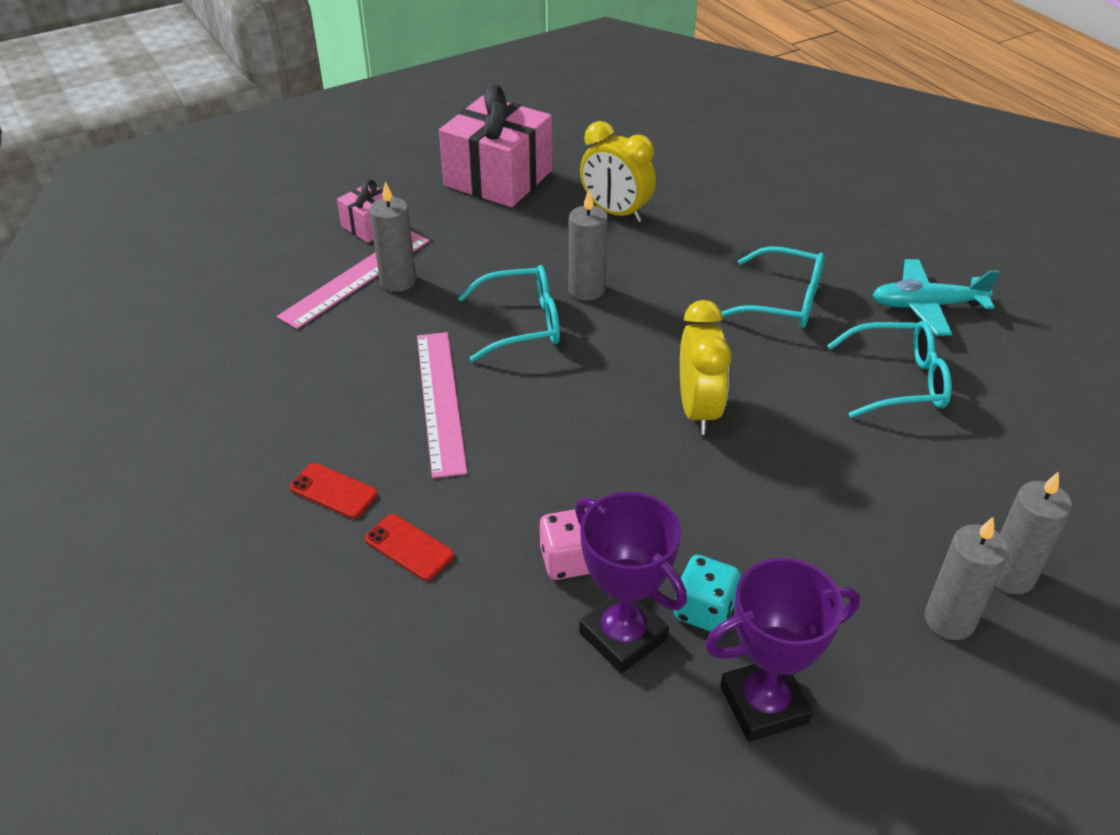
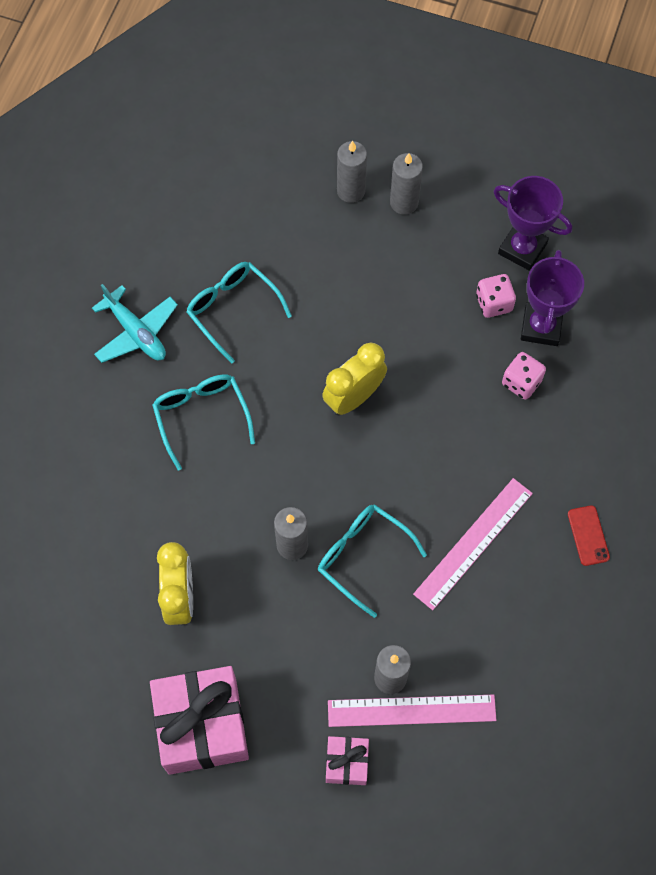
camera: 130 degrees left, 25 degrees up
red phone [365,514,454,581] -> none
turquoise dice [674,555,741,632] -> pink dice [476,274,516,318]

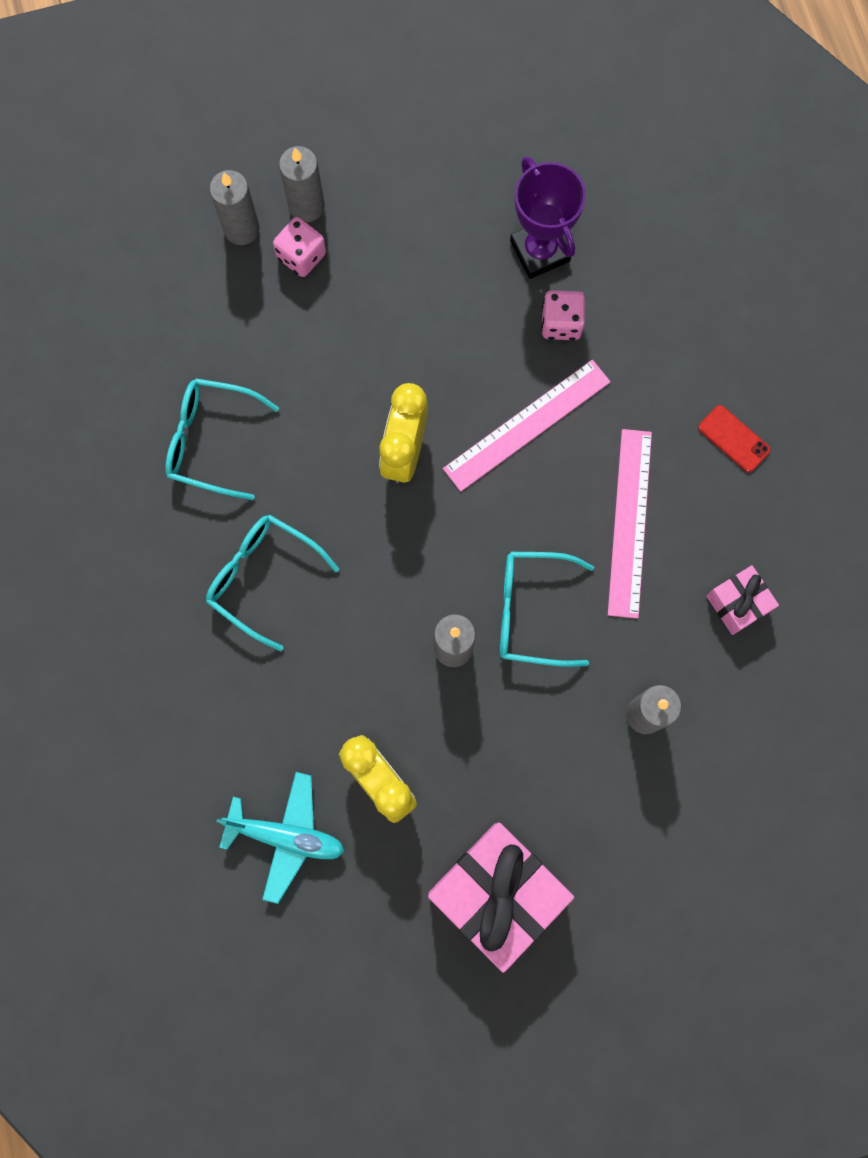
camera: 35 degrees left, 10 degrees up
turquoise plane [92,284,178,363] -> turquoise plane moved to [216,772,345,904]
pink gift [326,736,369,785] -> pink gift moved to [706,565,779,635]
pink ruler [328,695,496,727] -> pink ruler moved to [443,360,611,492]
pink dice [476,274,516,318] -> pink dice moved to [273,217,326,277]
purple trophy [494,176,572,271] -> none

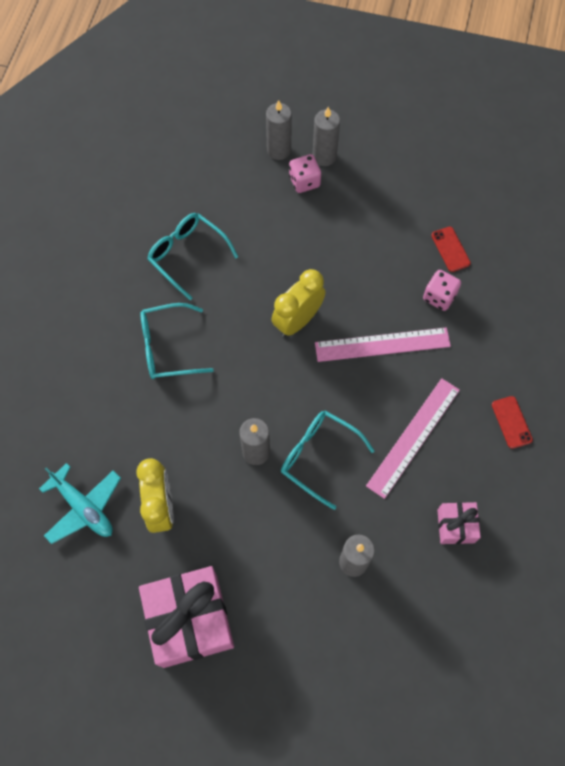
camera: 30 degrees right, 10 degrees down
turquoise glasses [206,514,339,651] -> turquoise glasses turned 75 degrees counterclockwise [141,303,214,379]
purple trophy [510,156,586,279] -> red phone [431,227,471,272]

